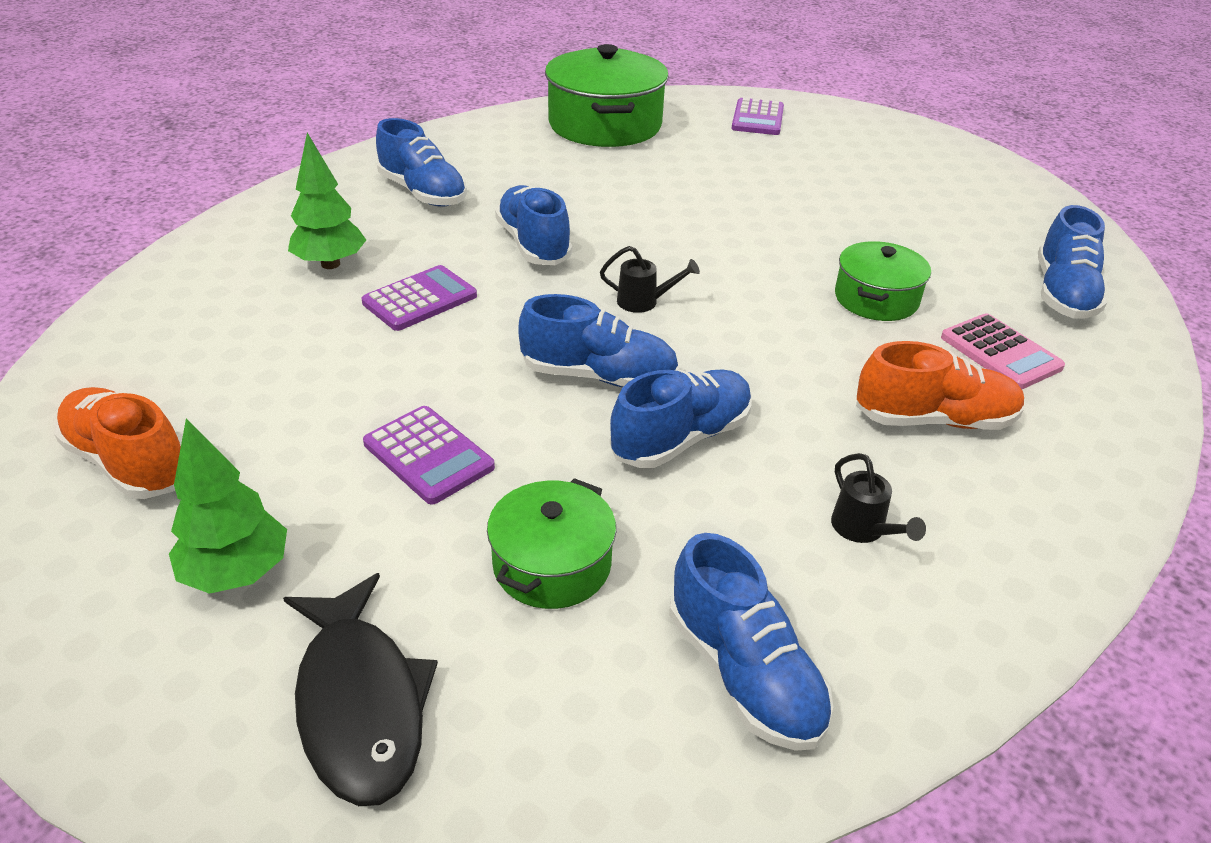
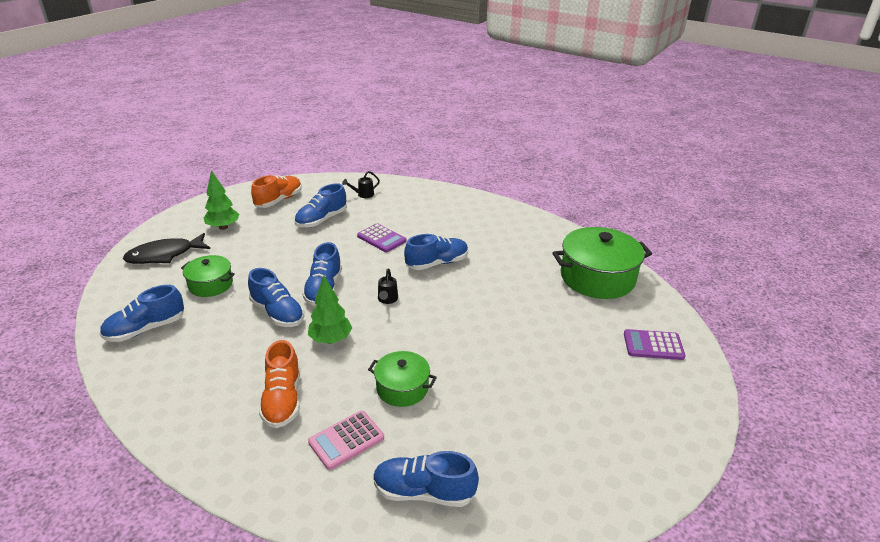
camera: 85 degrees right, 5 degrees down
green tree [288,133,366,269] -> green tree moved to [308,275,352,344]
purple calculator [363,406,495,505] -> none
blue shoe [376,118,467,207] -> blue shoe moved to [294,183,347,228]
black watering can [831,453,926,543] -> black watering can moved to [342,171,380,198]

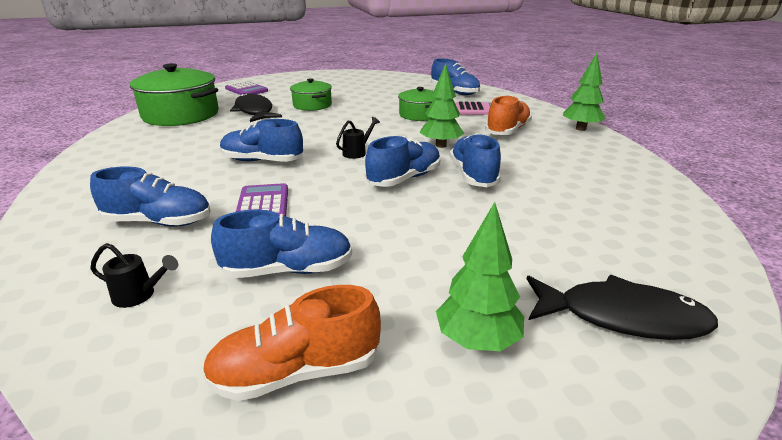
camera: 140 degrees left, 5 degrees down
blue shoe [99,285,184,342] -> blue shoe moved to [90,166,211,227]
green pot [181,255,235,297] -> green pot moved to [290,78,332,111]
none -> black fish [230,93,282,122]
none -> green tree [563,53,606,131]

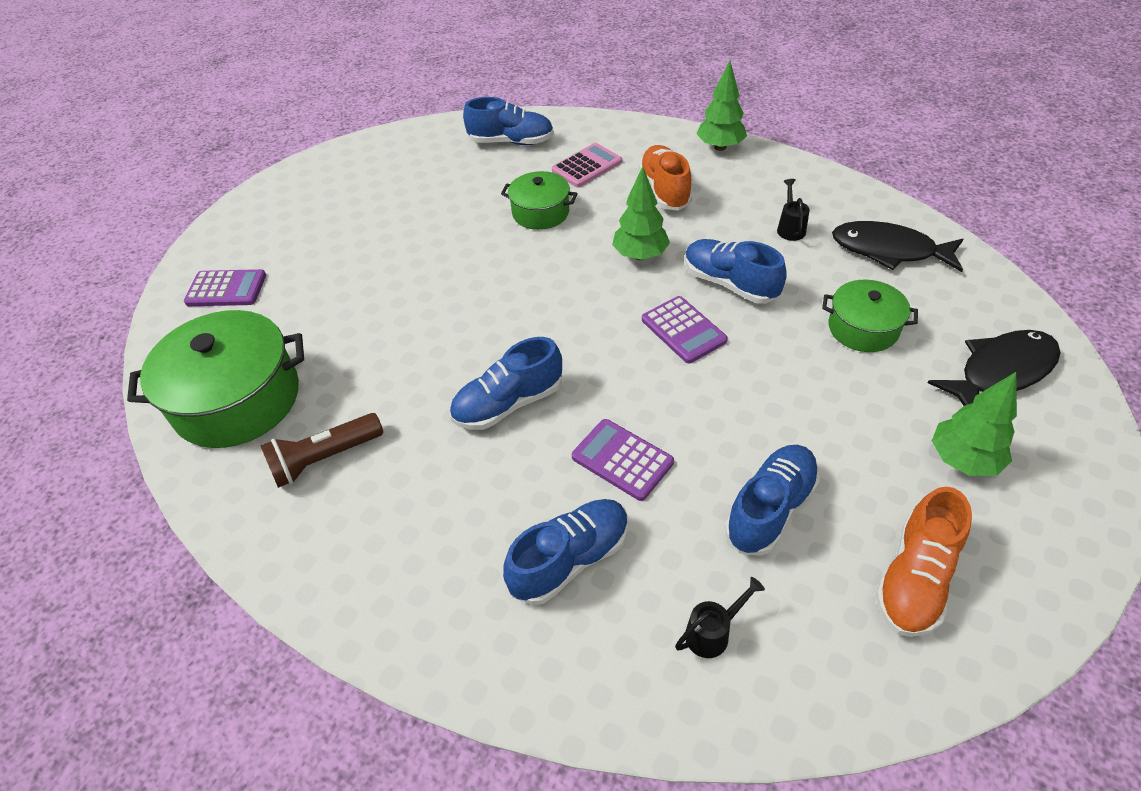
camera: 40 degrees left, 20 degrees up
black fish [230,93,282,122] -> black fish moved to [832,221,964,272]
green pot [290,78,332,111] -> green pot moved to [822,280,918,352]
black watering can [336,117,380,159] -> black watering can moved to [777,179,810,241]
blue shoe [365,136,440,187] -> purple calculator [642,296,728,363]
none -> brown flashlight [260,413,383,488]

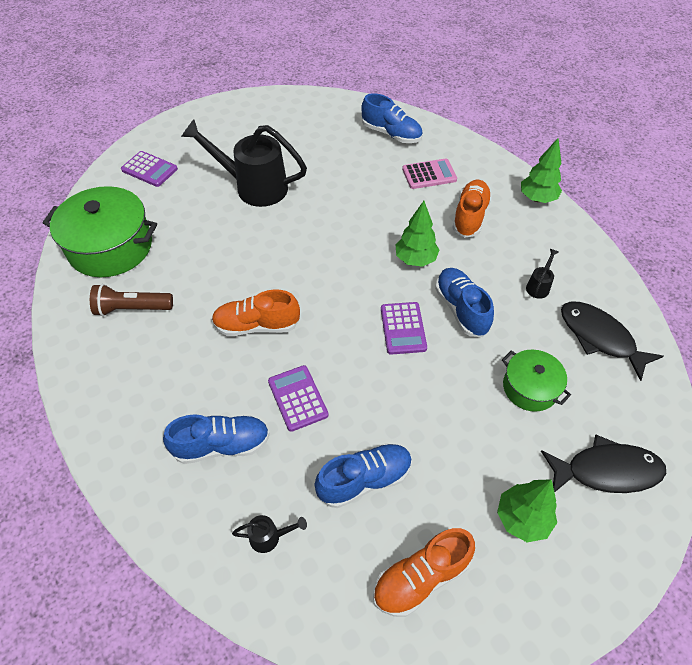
camera: 25 degrees right, 5 degrees up
blue shoe [450,337,562,430] -> orange shoe [212,289,300,336]
green pot [501,171,578,230] -> none
none -> black watering can [181,119,307,207]

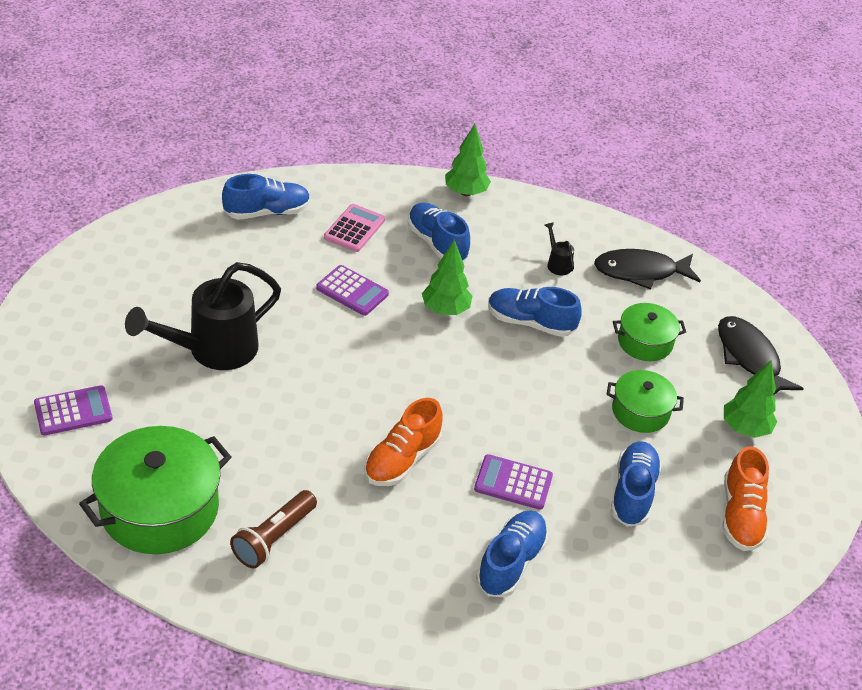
camera: 55 degrees left, 10 degrees down
black watering can [232,515,307,553] -> none
purple calculator [381,302,427,355] -> purple calculator moved to [316,265,389,316]
orange shoe [452,180,492,238] -> blue shoe [408,202,470,262]
black fish [541,435,666,493] -> black fish turned 60 degrees counterclockwise [718,316,804,395]
none -> green pot [607,370,684,433]

